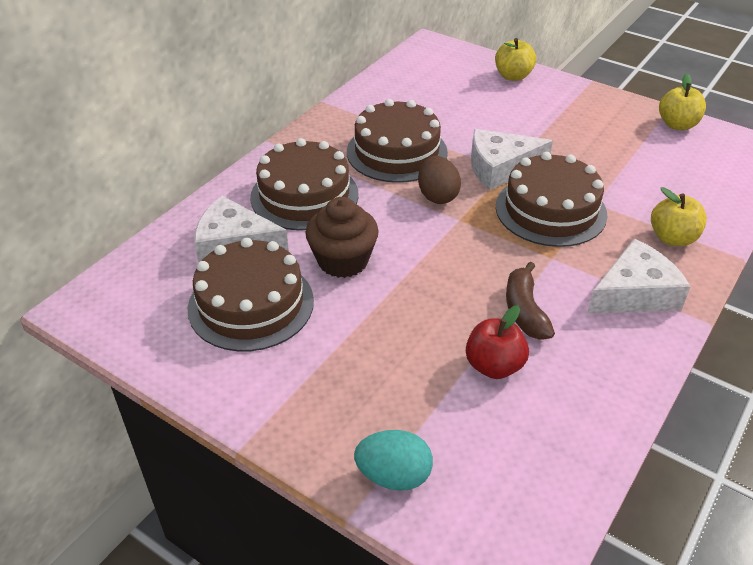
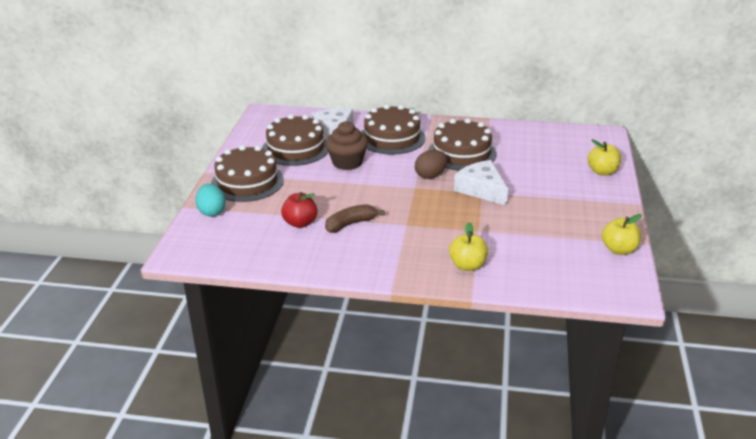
camera: 65 degrees right, 10 degrees down
brown cake [496,152,608,247] -> brown cake moved to [211,145,284,202]
white cheese [587,239,691,314] -> none

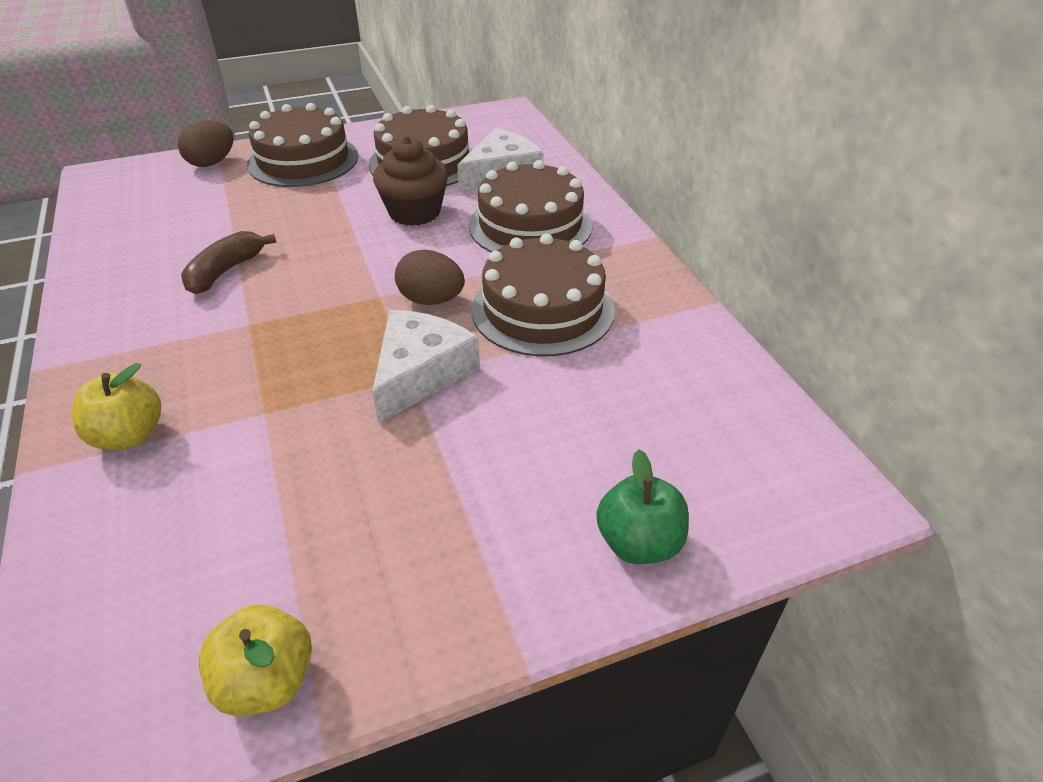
camera: 60 degrees right, 10 degrees up
turquoise egg [195,184,226,217] -> brown egg [177,120,234,167]
red apple [281,192,317,228] -> none
brown banana [325,204,385,233] -> brown banana turned 90 degrees counterclockwise [181,231,277,294]
yellow apple [588,139,621,176] -> green apple [596,449,689,564]

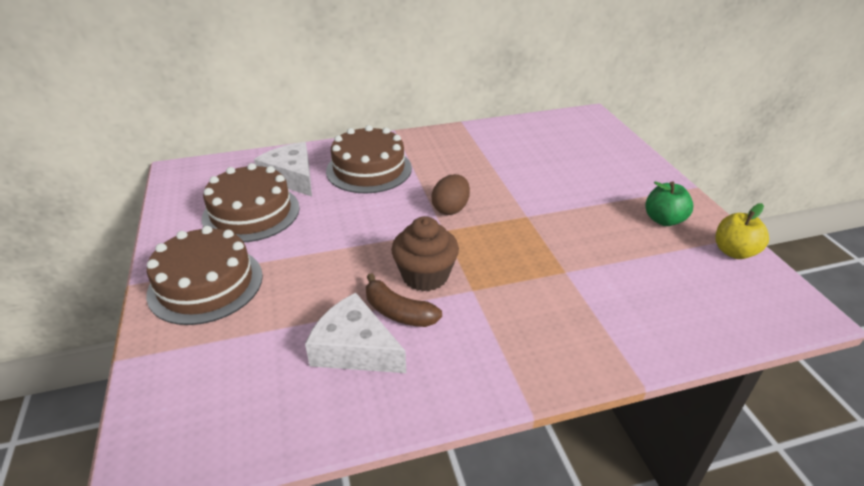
camera: 85 degrees left, 5 degrees down
yellow apple [72,363,161,450] -> none
brown egg [177,120,234,167] -> none
white cheese [372,310,480,424] -> white cheese moved to [305,293,406,373]
brown cupcake [373,136,448,226] -> brown cupcake moved to [391,216,459,291]
brown cake [472,234,615,356] -> none
green apple [596,449,689,564] -> green apple moved to [645,182,694,226]

